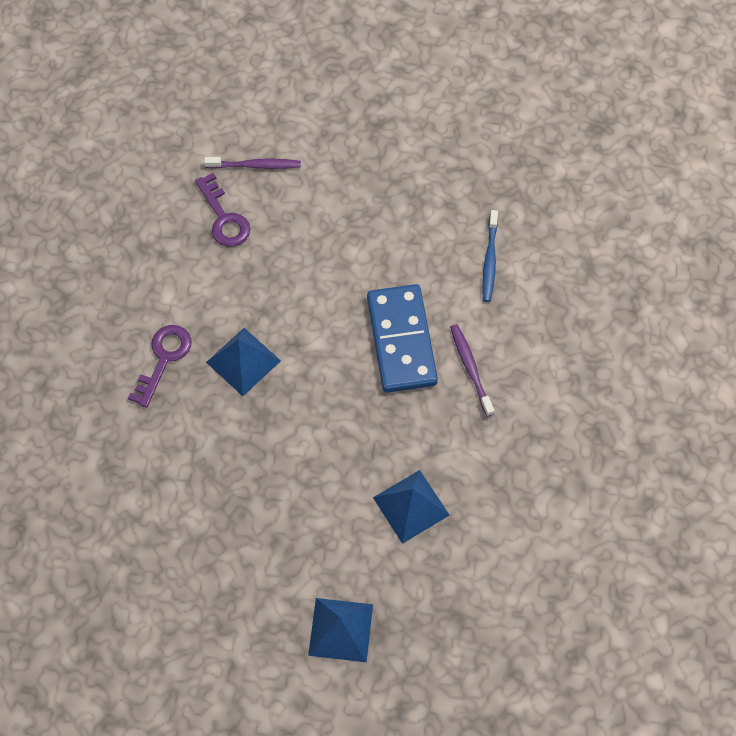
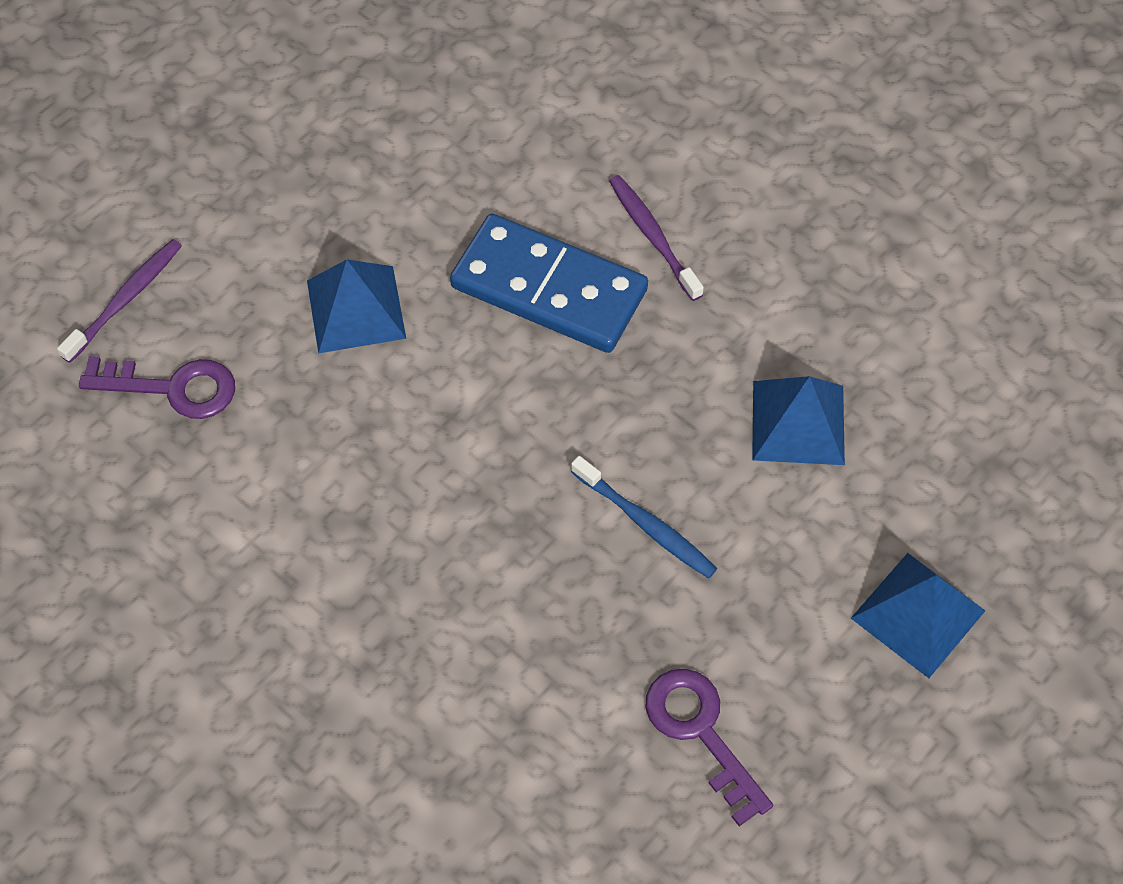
camera: 55 degrees left, 5 degrees down
purple key [128,325,191,408] -> purple key moved to [645,669,773,826]
blue pyramid [206,328,281,396] -> blue pyramid moved to [307,259,406,354]
purple toothbrush [450,324,494,416] -> purple toothbrush turned 45 degrees clockwise [609,175,704,301]
blue toothbrush [482,210,498,302] -> blue toothbrush moved to [571,456,717,578]

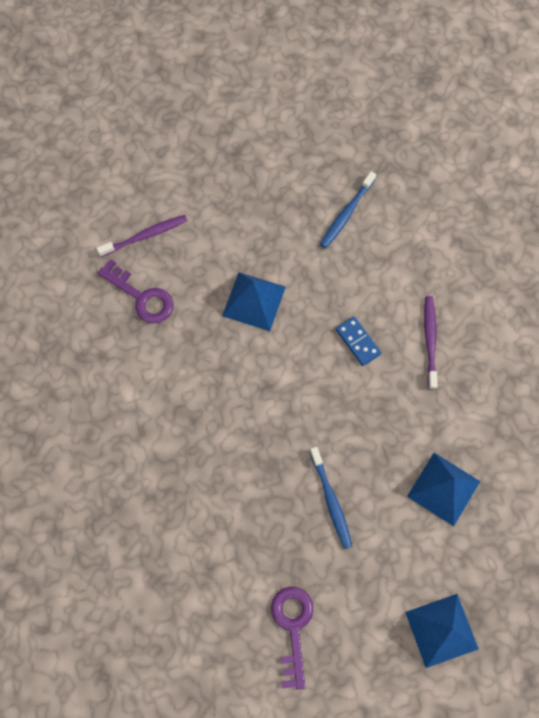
camera: 30 degrees right, 10 degrees up
blue domino [450,214,648,353] -> blue domino [336,316,382,366], size x0.45
none -> blue toothbrush [320,171,376,248]

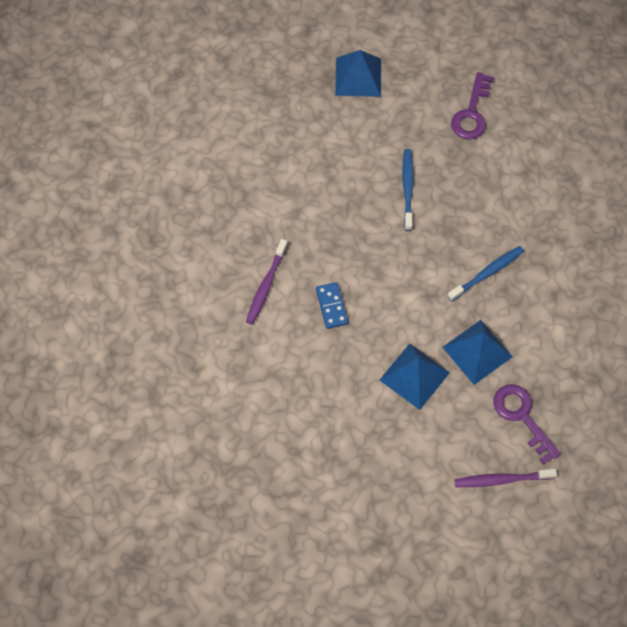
camera: 160 degrees left, 5 degrees down
blue toothbrush [320,171,376,248] -> blue toothbrush moved to [447,246,524,302]
blue pyramid [407,453,480,526] -> blue pyramid moved to [442,320,513,385]

